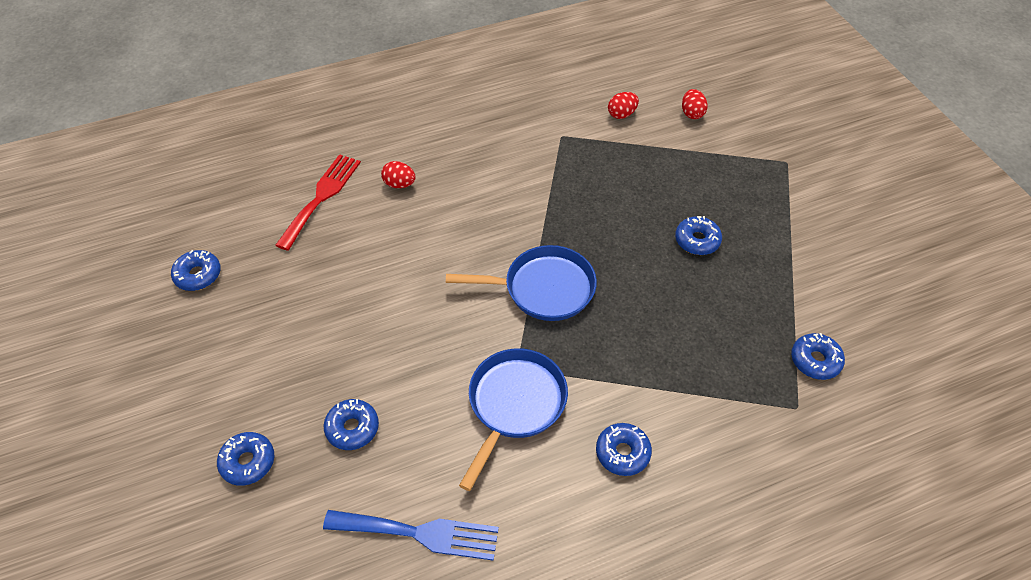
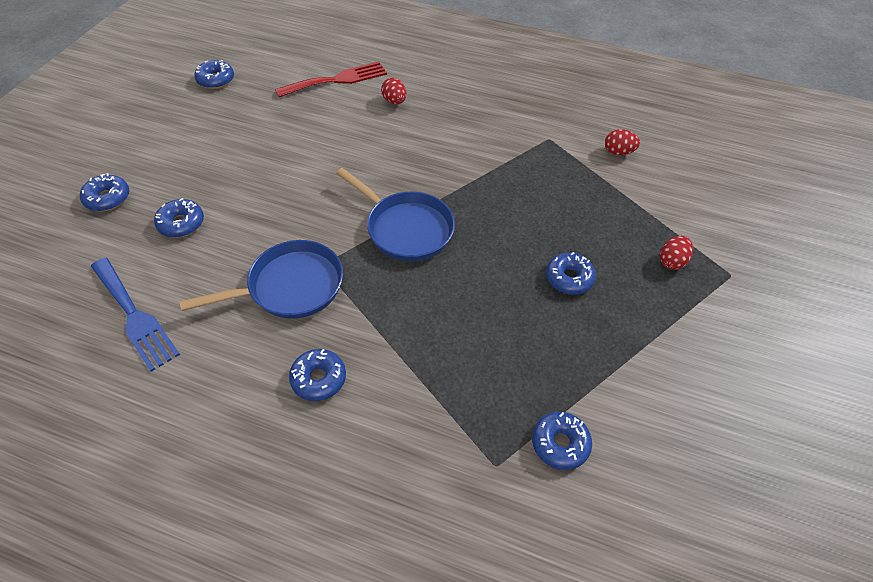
camera: 40 degrees right, 0 degrees up
red egg [682,89,708,119] -> red egg moved to [660,236,693,270]

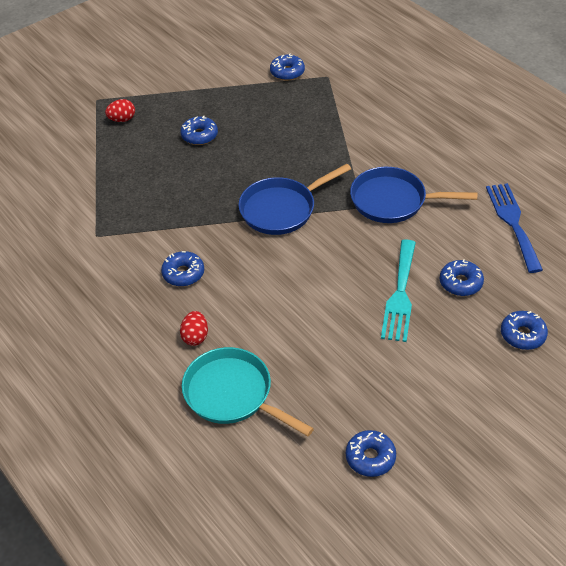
camera: 145 degrees left, 5 degrees down
red fork [275,61,387,97] -> turquoise pan [182,347,314,436]
blue donut [289,349,346,401] -> blue donut moved to [161,251,204,286]
blue pan [336,168,455,261] -> blue pan turned 105 degrees counterclockwise [239,164,351,235]
red egg [605,129,640,155] -> none
none -> turquoise fork [381,239,416,342]

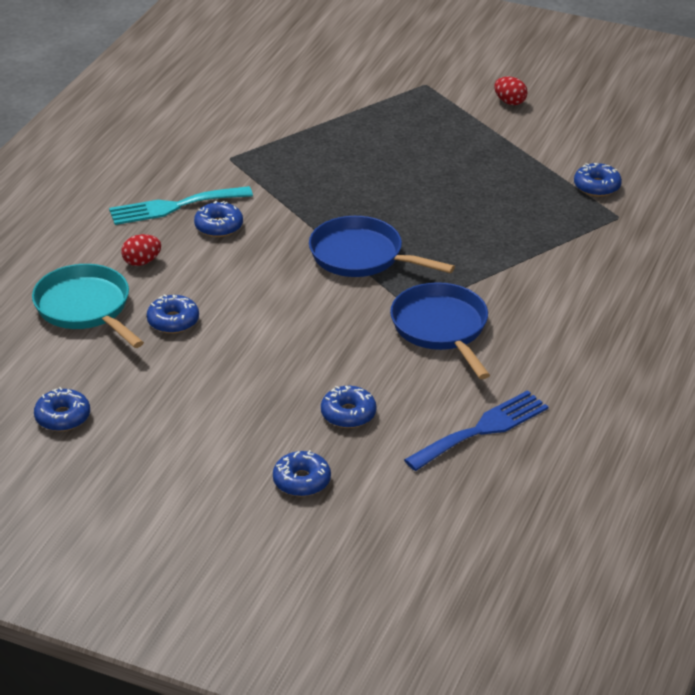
camera: 60 degrees right, 10 degrees down
red egg [105,99,135,122] -> red egg moved to [494,77,528,105]
blue donut [180,116,218,145] -> blue donut moved to [147,295,199,334]
turquoise pan [182,347,314,436] -> turquoise pan turned 45 degrees counterclockwise [32,264,144,348]
turquoise fork [381,239,416,342] -> turquoise fork moved to [109,186,253,225]

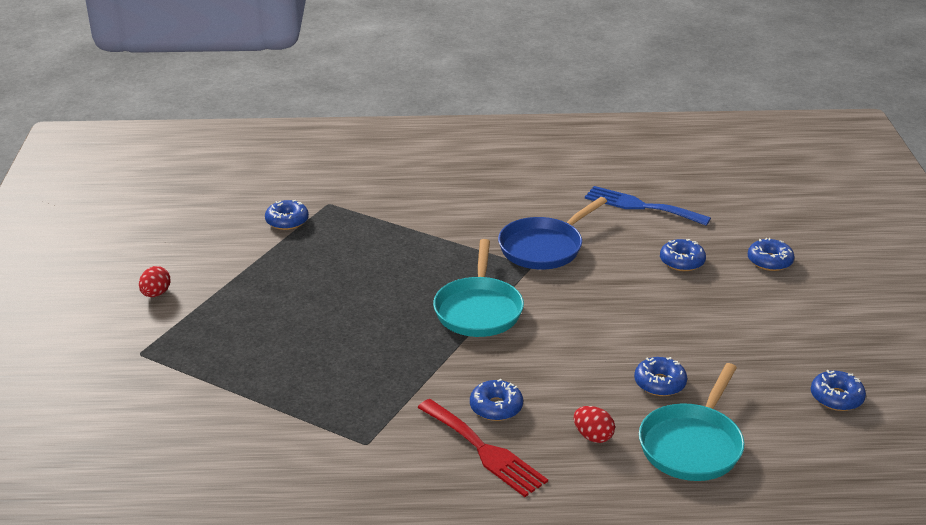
camera: 115 degrees left, 5 degrees down
turquoise fork [109,186,253,225] -> red fork [417,399,548,497]
blue pan [309,216,455,277] -> turquoise pan [433,239,524,337]

